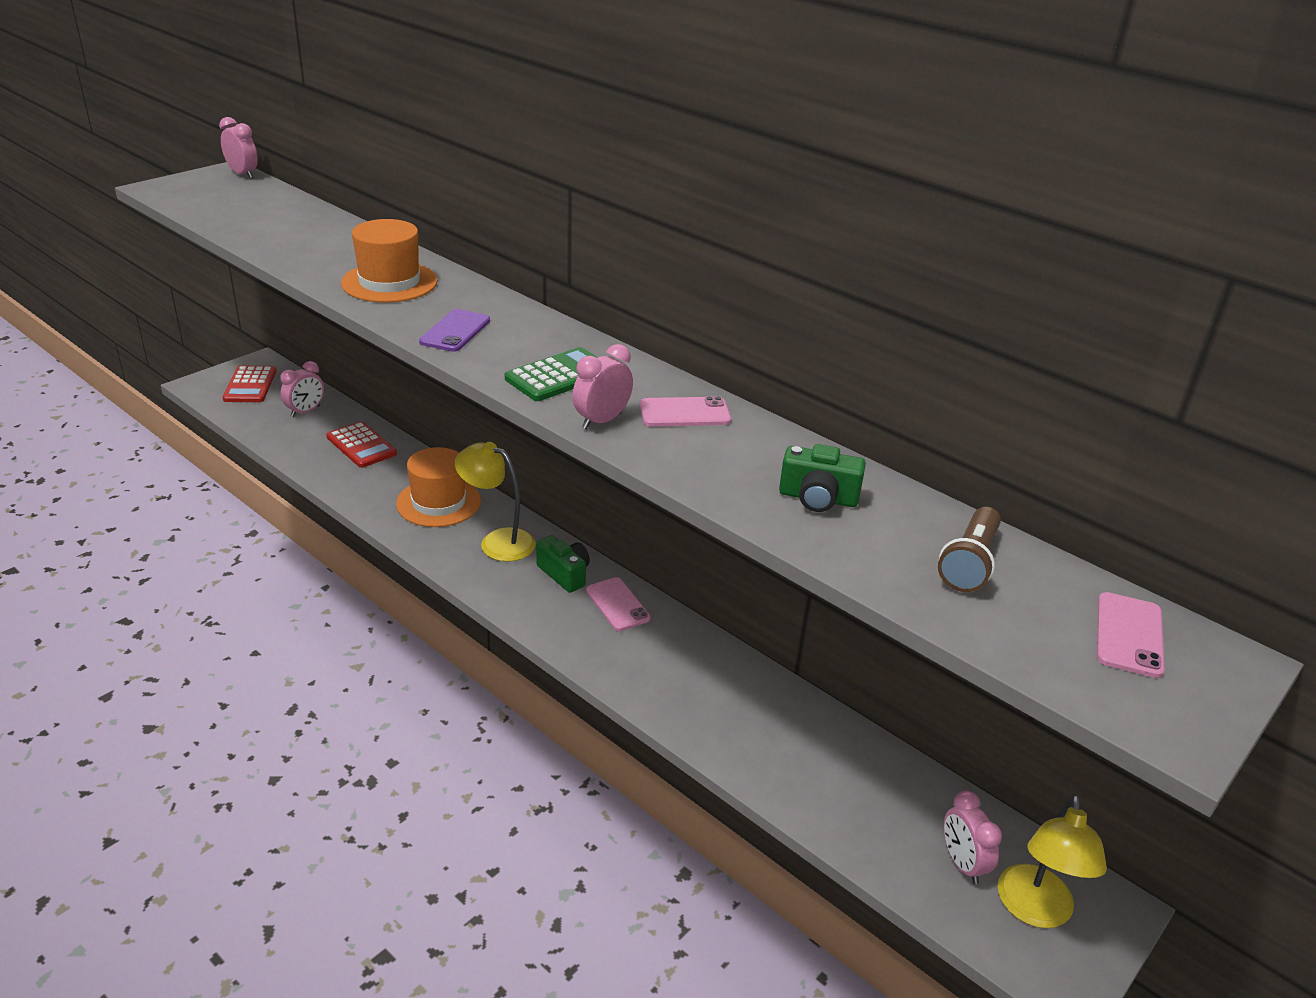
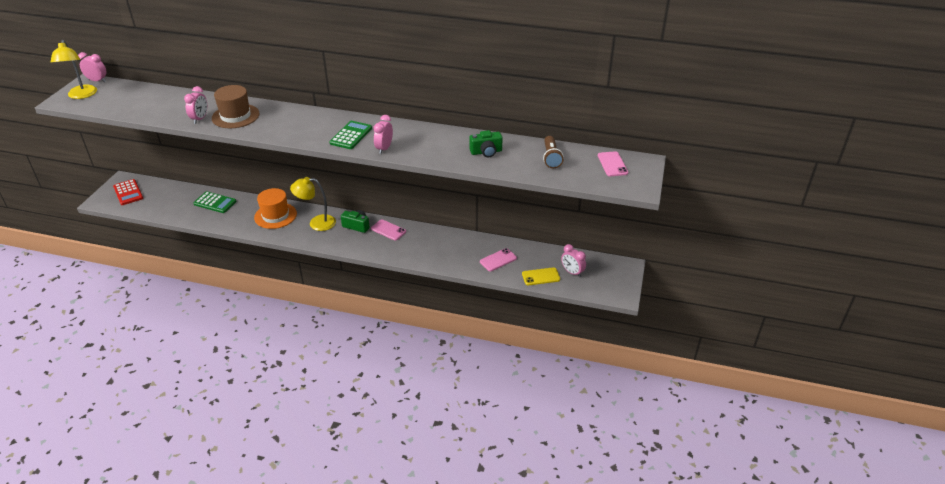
camera: 25 degrees left, 5 degrees up
pink clock [280,361,324,417] -> pink clock moved to [184,86,207,124]
red calculator [326,421,397,468] -> green calculator [193,191,237,213]
orange hat [341,219,438,303] -> brown hat [212,85,260,128]
purple phone [419,309,490,352] -> none
pink phone [640,396,731,427] -> pink phone moved to [480,248,517,271]
yellow lamp [998,794,1107,928] -> yellow lamp moved to [51,40,97,99]
none -> yellow phone [522,267,560,285]

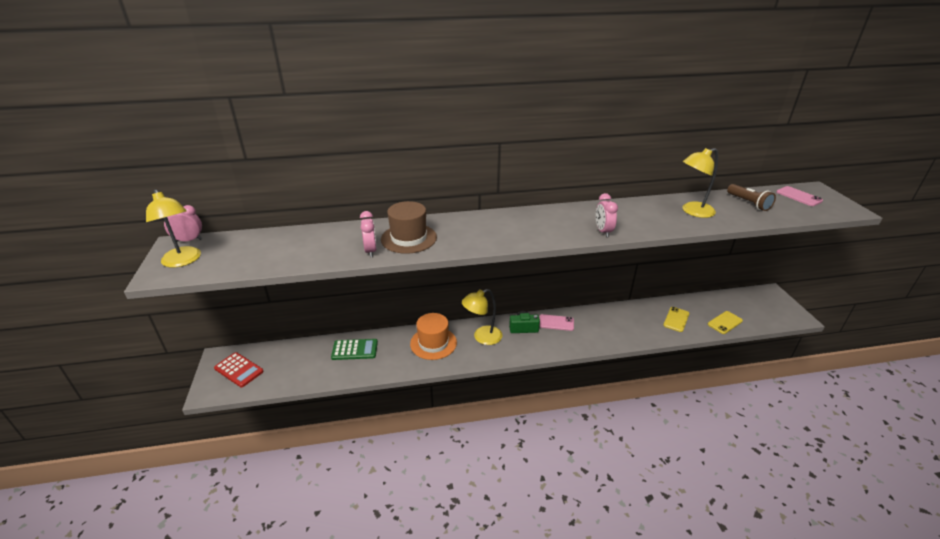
camera: 25 degrees left, 5 degrees down
green calculator [329,121,372,149] -> none
green camera [469,130,503,157] -> yellow lamp [683,148,718,218]
pink phone [480,248,517,271] -> yellow phone [663,307,690,332]
pink clock [561,244,586,277] -> none

